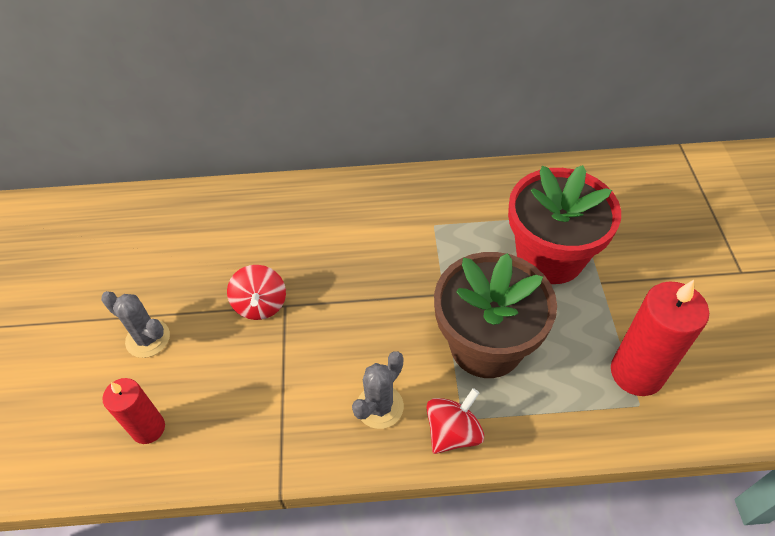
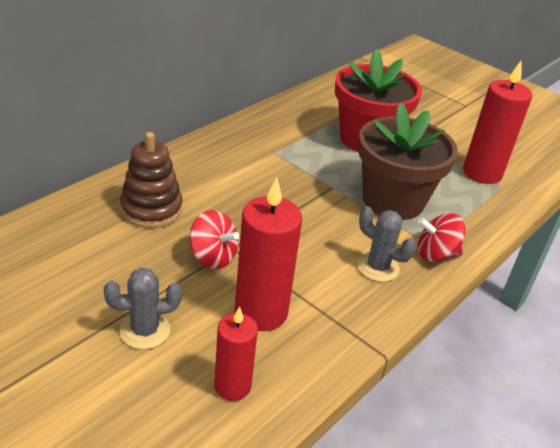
camera: 50 degrees left, 15 degrees down
grey cactus [352,351,404,429] -> grey cactus turned 45 degrees counterclockwise [357,206,416,282]
red spinning top [426,388,484,454] -> red spinning top turned 90 degrees counterclockwise [418,213,465,262]
none -> brown stacking toy [120,132,183,228]
none -> red candle [235,178,302,331]

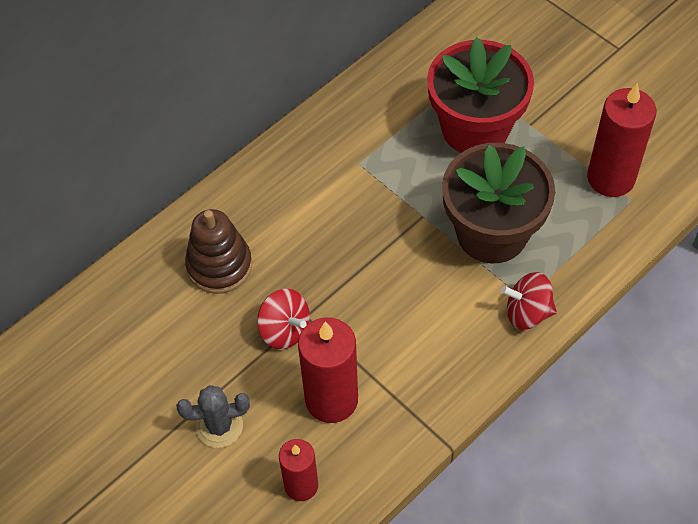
camera: 10 degrees right, 20 degrees up
grey cactus [357,206,416,282] -> none

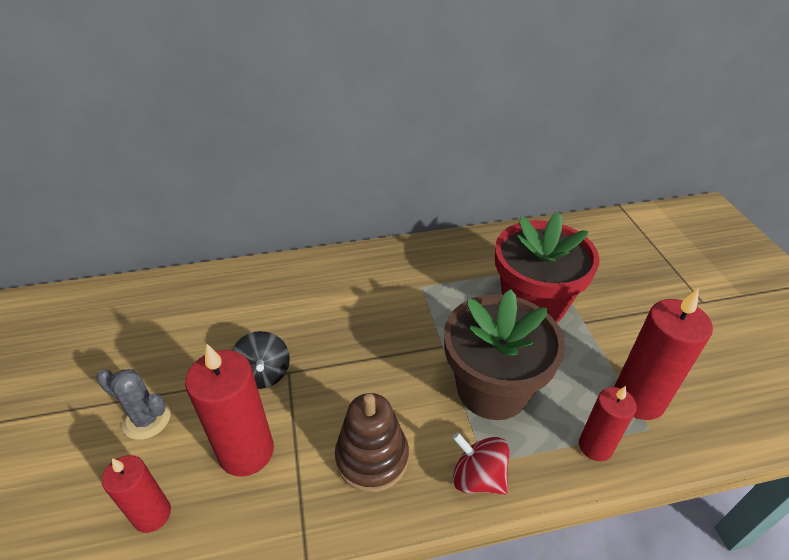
camera: 30 degrees right, 15 degrees down
brown stacking toy [185,209,252,294] -> brown stacking toy moved to [335,393,409,492]
red spinning top [257,289,310,349] -> black spinning top [232,331,290,389]
none -> red candle [579,386,637,461]

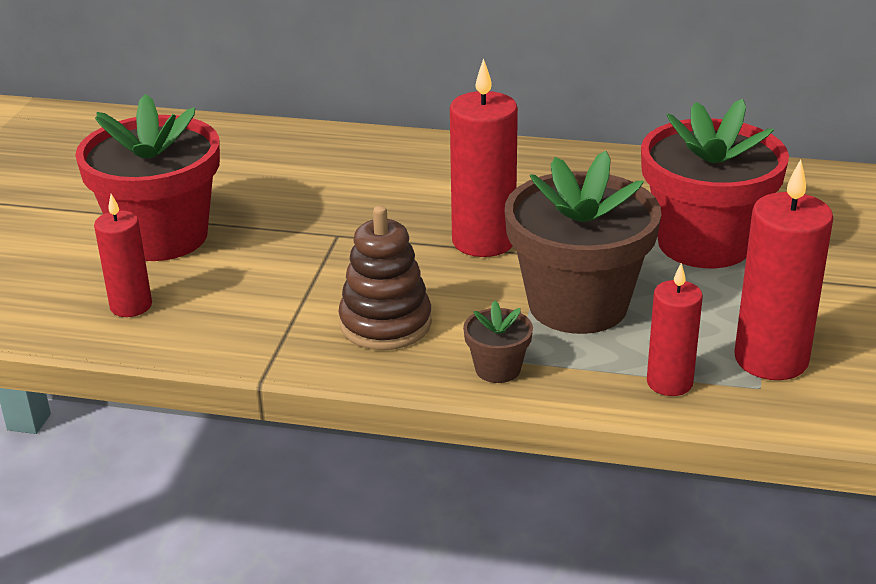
camera: 25 degrees right, 10 degrees down
grey cactus [96,369,170,440] -> red flower pot [75,94,220,261]
red candle [185,344,274,477] -> red candle moved to [450,58,518,257]
black spinning top [232,331,290,389] -> none
red spinning top [453,433,509,495] -> brown flower pot [463,301,533,383]

